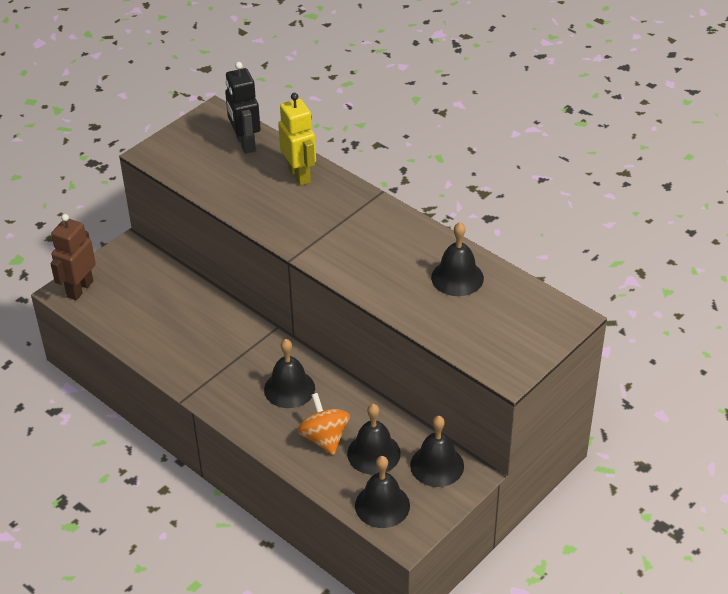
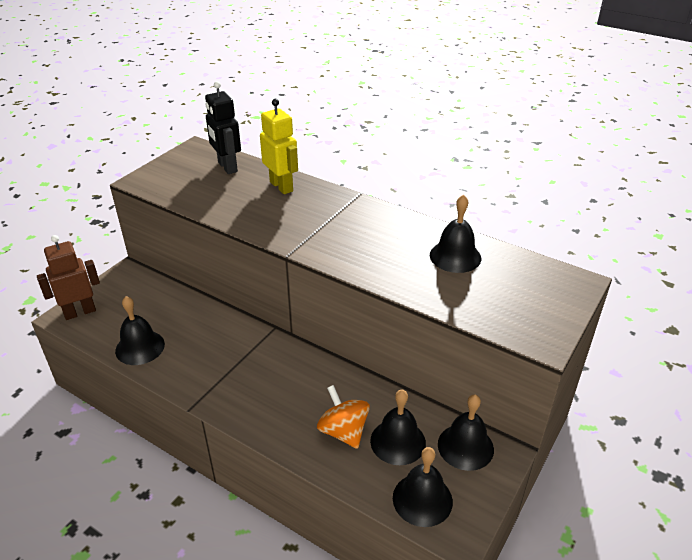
camera: 10 degrees left, 5 degrees down
brown robot [50,214,96,300] -> brown robot turned 45 degrees clockwise [37,235,100,320]
black bell [264,339,315,408] -> black bell moved to [115,296,165,365]

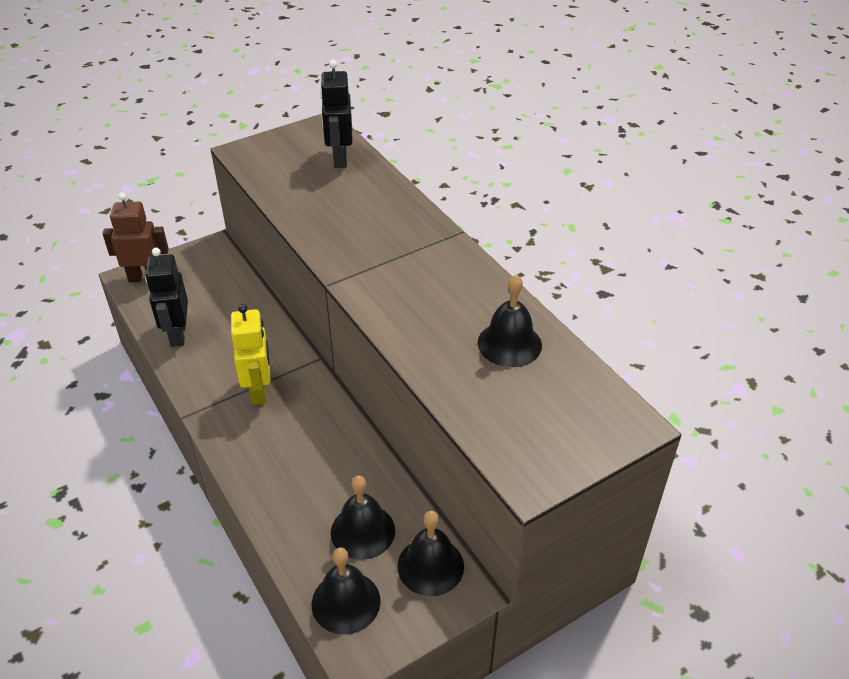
camera: 25 degrees right, 5 degrees up
black bell [115,296,165,365] -> black robot [145,248,188,347]
yellow robot [260,99,298,194] -> yellow robot moved to [231,304,271,405]
orange spinning top [317,385,370,449] -> none

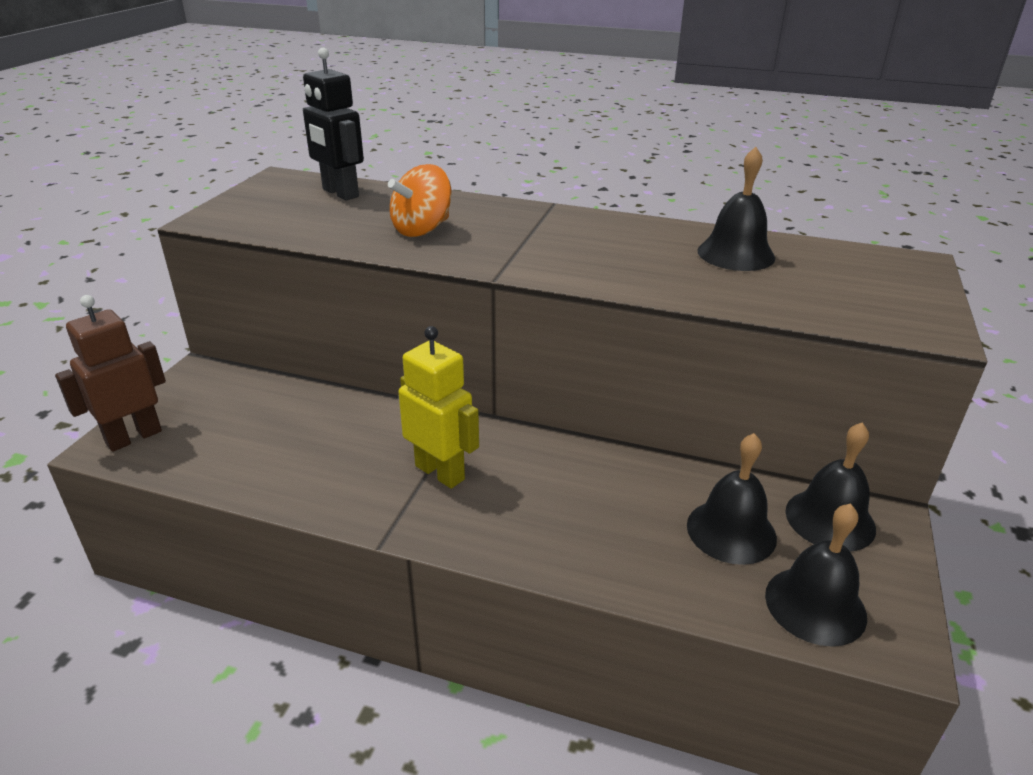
camera: 40 degrees left, 10 degrees down
black robot [145,248,188,347] -> none
none -> orange spinning top [388,164,451,237]

